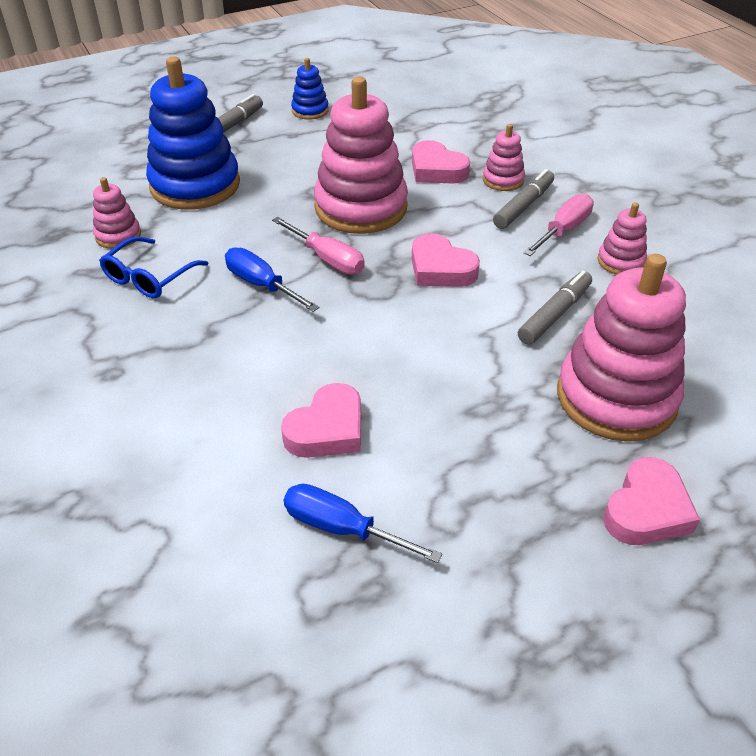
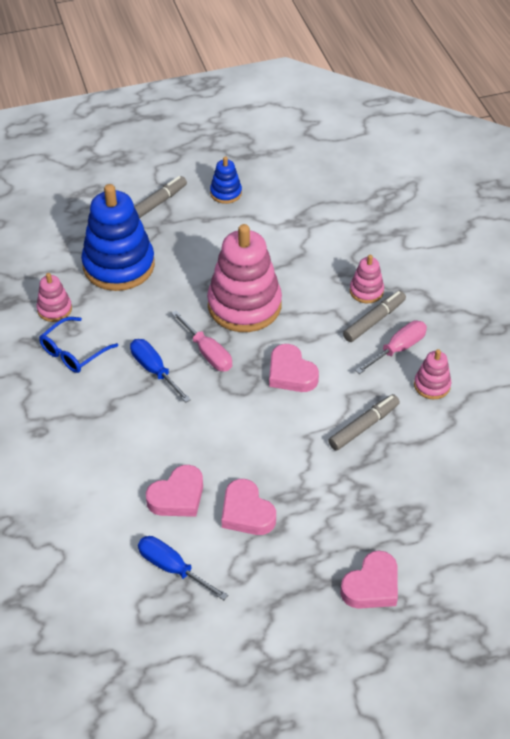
camera: 10 degrees right, 5 degrees up
pink heart [412,140,470,183] -> pink heart moved to [222,479,276,535]
pink stacking toy [557,254,686,442] -> none

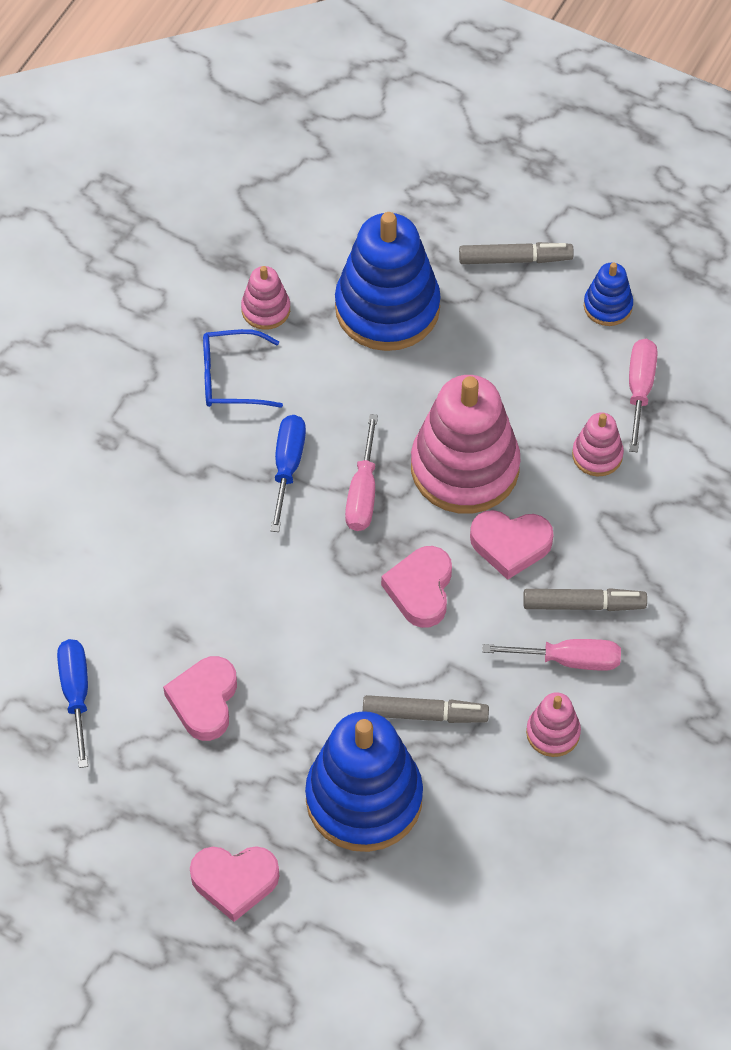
camera: 45 degrees right, 10 degrees up
pink heart [146,465,203,517] -> pink heart moved to [470,510,554,580]
pink stacking toy [350,255,384,303] -> pink stacking toy moved to [572,412,624,476]
none -> blue stacking toy [305,711,423,852]
none -> pink screwdriver [629,339,658,452]

